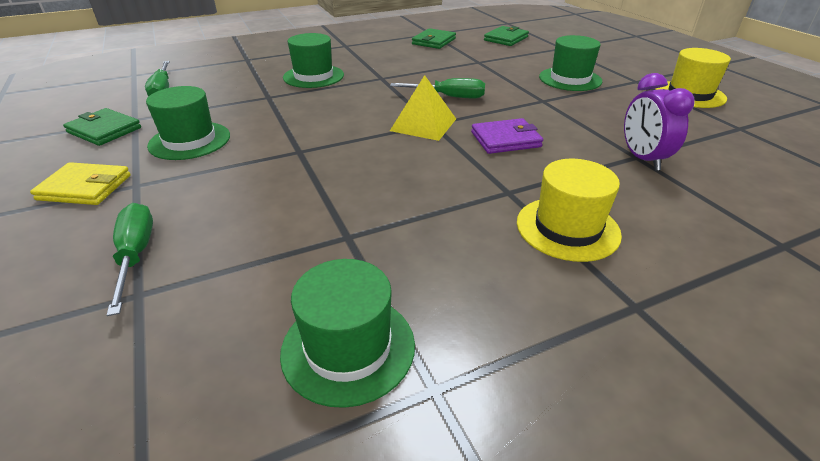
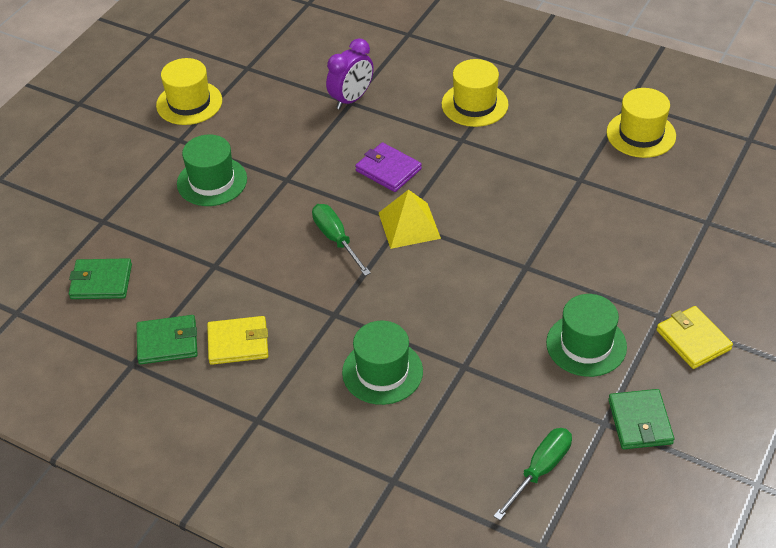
camera: 125 degrees left, 10 degrees up
green screwdriver [107,203,153,316] -> none
green hat [280,259,415,408] -> yellow hat [606,88,676,158]
none -> yellow wallet [207,316,268,365]

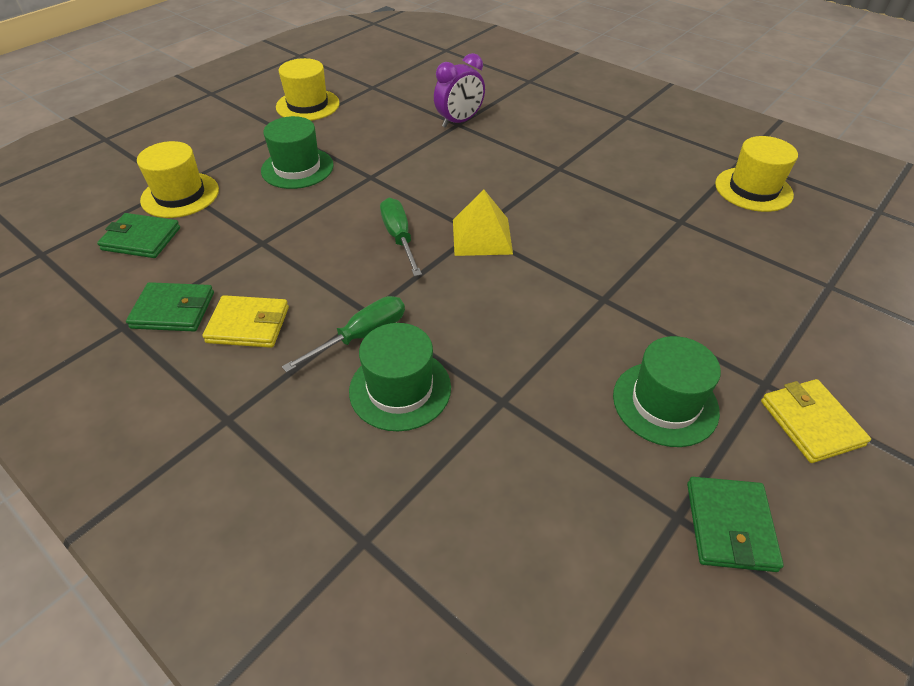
camera: 10 degrees right, 0 degrees up
purple wallet [355,142,422,192] -> none
yellow hat [442,59,509,127] -> yellow hat moved to [137,141,219,218]
green screwdriver [494,428,572,520] -> green screwdriver moved to [282,296,405,373]

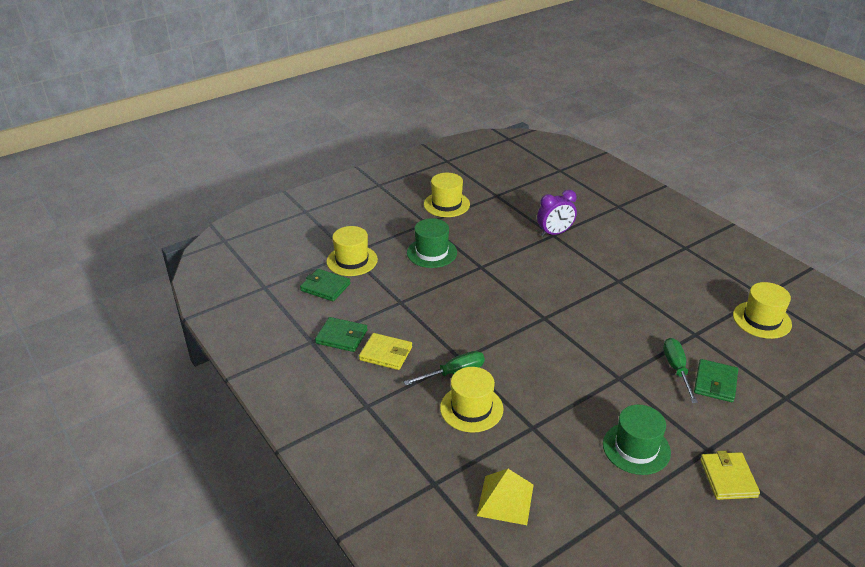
camera: 15 degrees right, 10 degrees down
green hat [349,323,451,431] -> yellow hat [440,367,504,433]
green screwdriver [380,198,422,276] -> green screwdriver moved to [663,338,698,403]
yellow pyramid [453,190,513,256] -> yellow pyramid moved to [477,469,533,525]
green wallet [687,477,784,572] -> green wallet moved to [694,359,738,402]

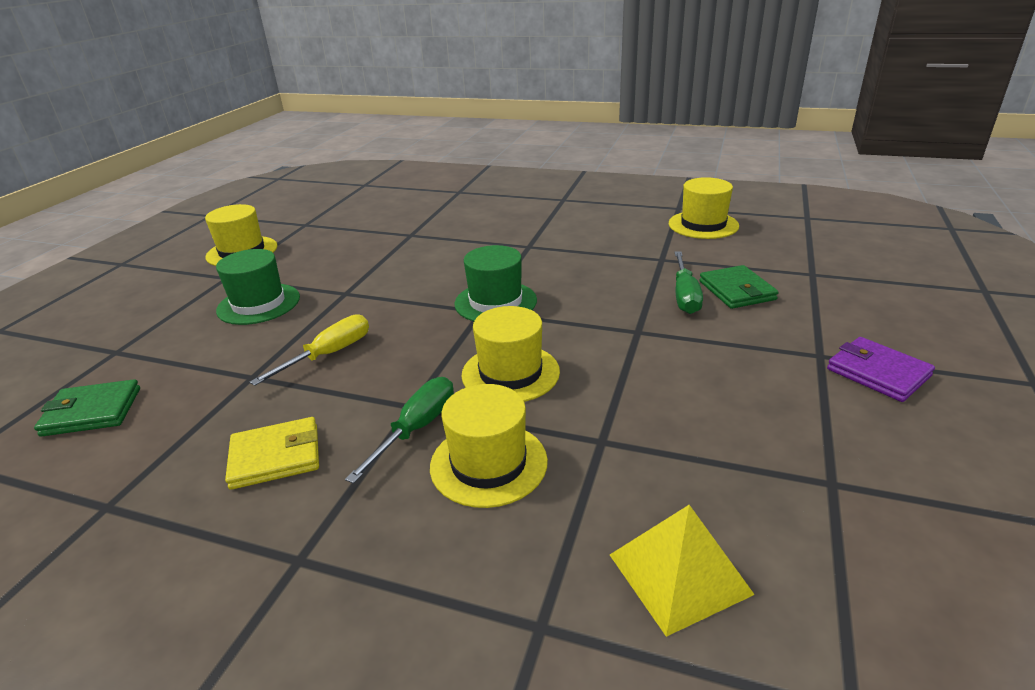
camera: 35 degrees left, 5 degrees down
green wallet [315,317,368,352] -> none
yellow hat [327,226,378,276] -> yellow hat moved to [461,306,560,402]
purple clock [537,190,577,237] -> none
green hat [603,405,671,475] -> green hat moved to [454,245,537,321]
green screwdriver [663,338,698,403] -> green screwdriver turned 135 degrees counterclockwise [674,252,703,314]
yellow wallet [700,451,760,500] -> purple wallet [827,337,935,402]
none -> yellow screwdriver [250,314,369,386]

